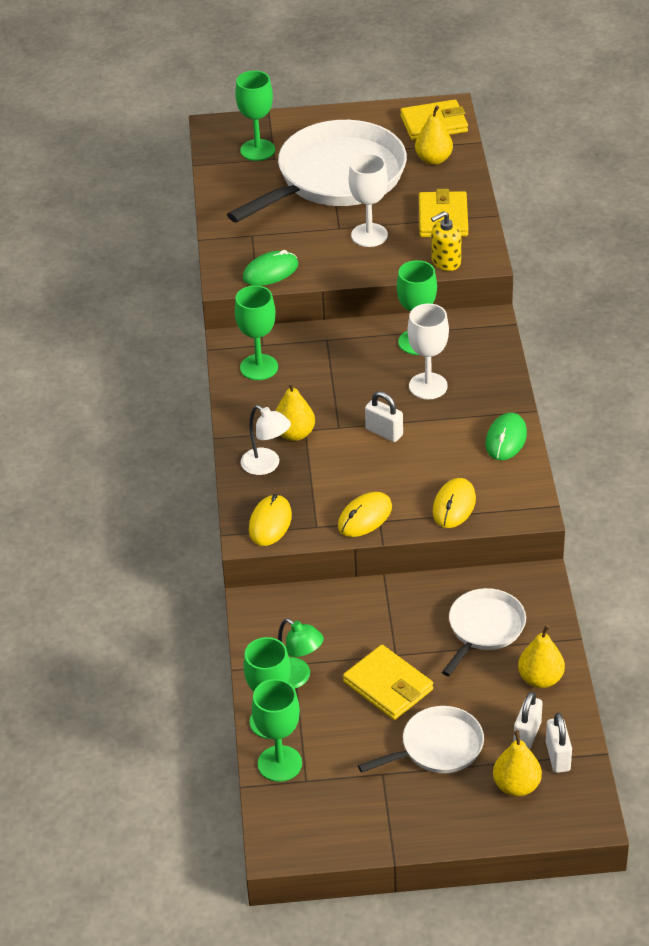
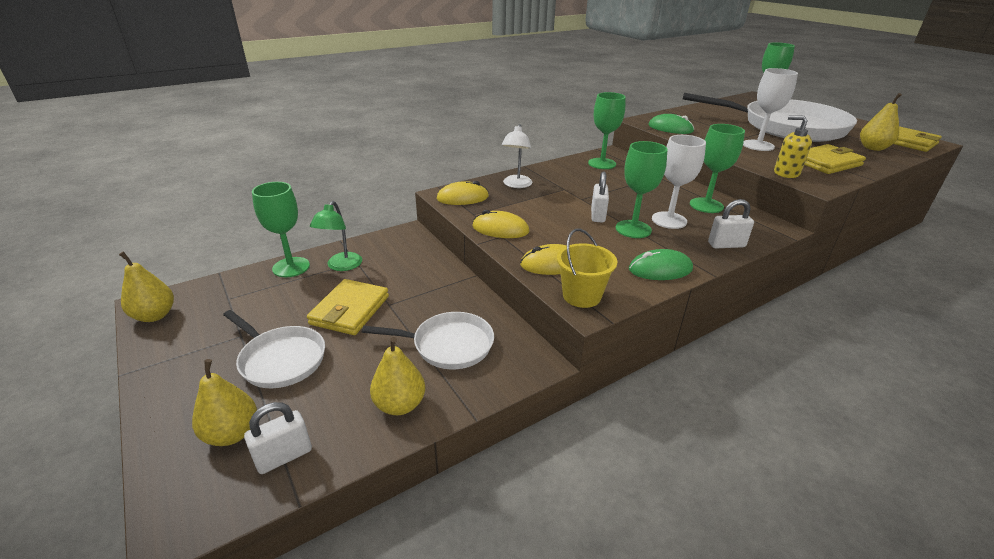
camera: 60 degrees right, 10 degrees down
green goblet [252,679,302,782] -> green goblet moved to [615,141,668,238]
yellow pear [276,382,315,441] -> yellow pear moved to [119,252,174,322]
white padlock [513,691,543,749] -> white padlock moved to [708,199,754,249]
none -> yellow bucket [557,228,617,308]

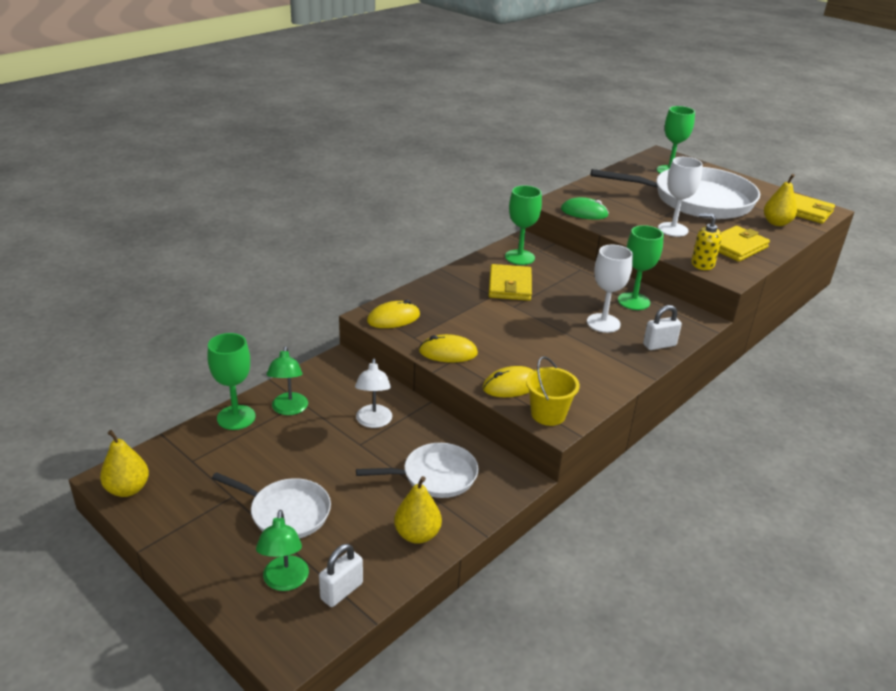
camera: 15 degrees left, 0 degrees up
yellow pear [192,359,257,446] -> green lamp [256,510,309,591]
yellow wallet [307,279,389,335] -> yellow wallet moved to [489,264,532,301]
white lamp [502,124,532,188] -> white lamp moved to [355,359,392,428]
white padlock [591,172,609,223] -> none
green goblet [615,141,668,238] -> none
green mouse [629,249,693,280] -> none

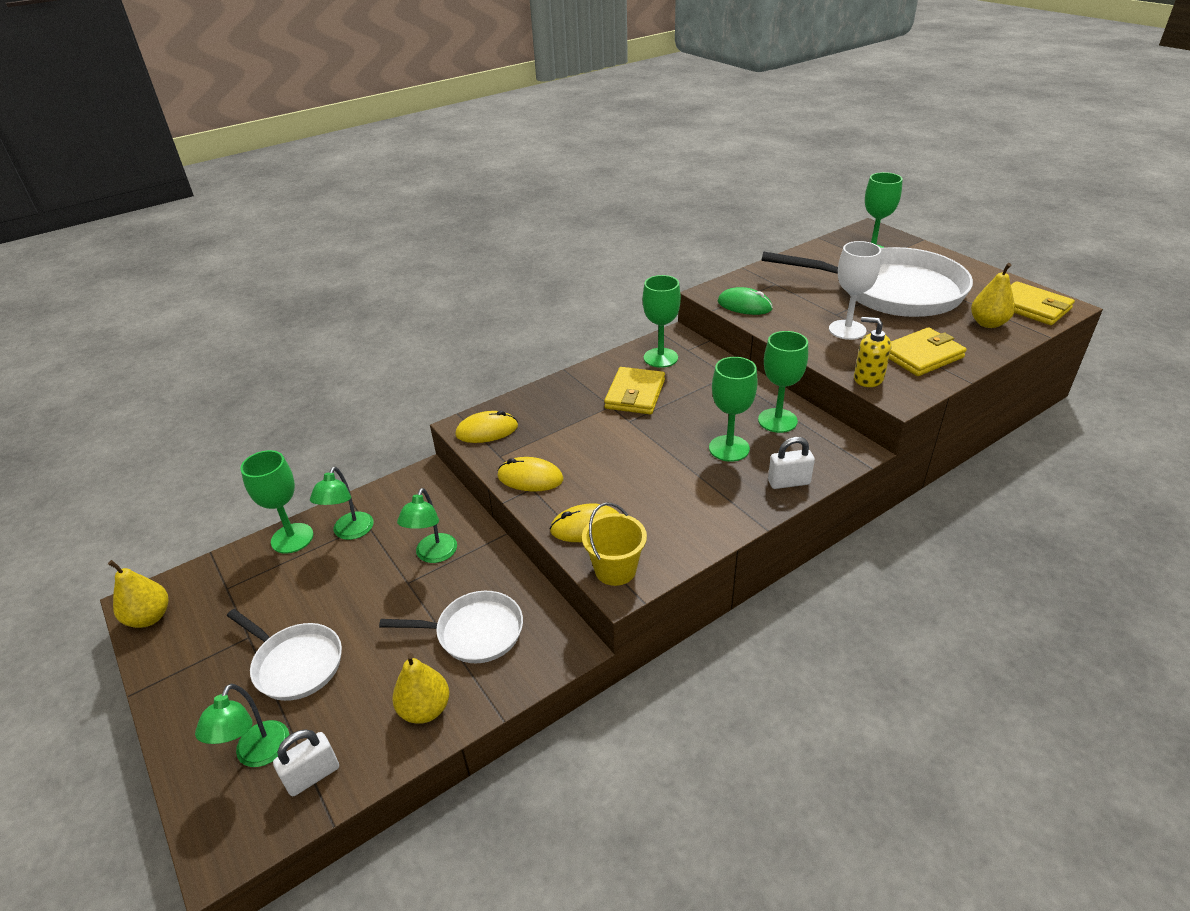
camera: 15 degrees right, 5 degrees up
white lamp [355,359,392,428] -> green lamp [397,488,457,563]
white goblet [587,245,633,333] -> green goblet [709,357,758,462]

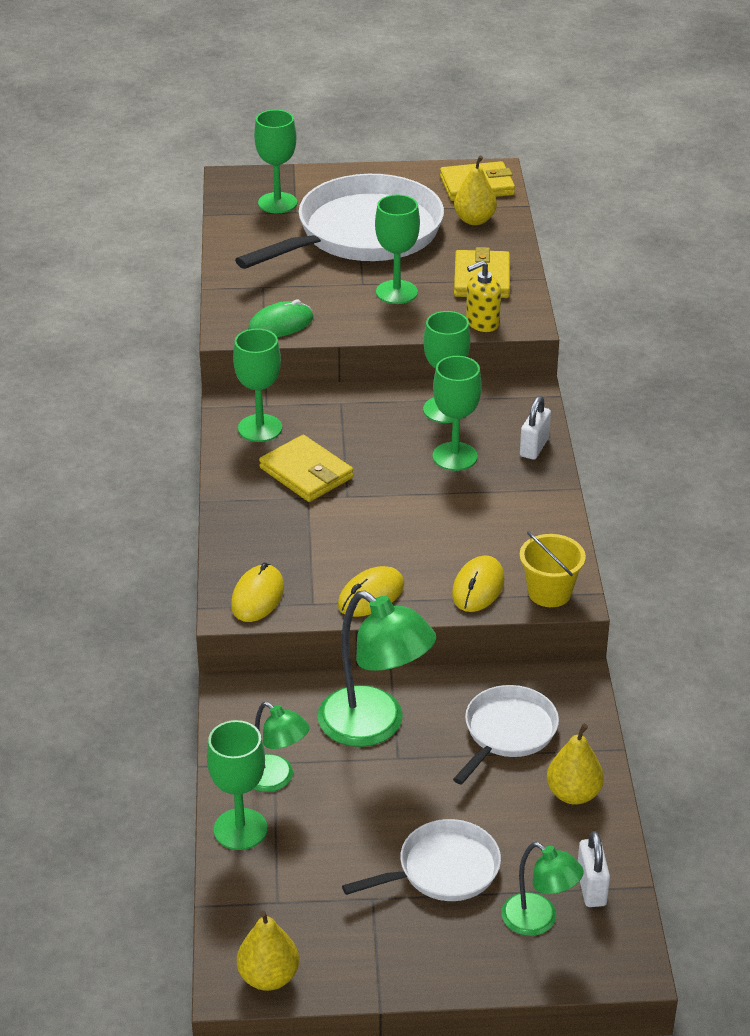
camera: 60 degrees left, 0 degrees up
green lamp [397,488,457,563] -> green lamp [317,590,436,747], size x1.72
white goblet [829,241,881,340] -> green goblet [375,195,420,304]

